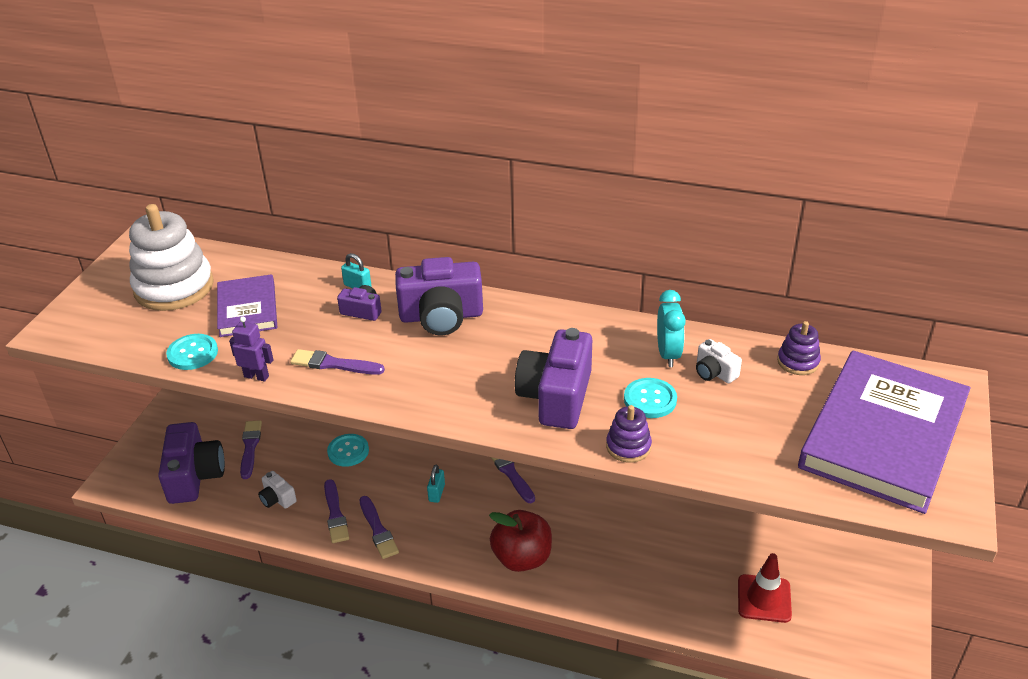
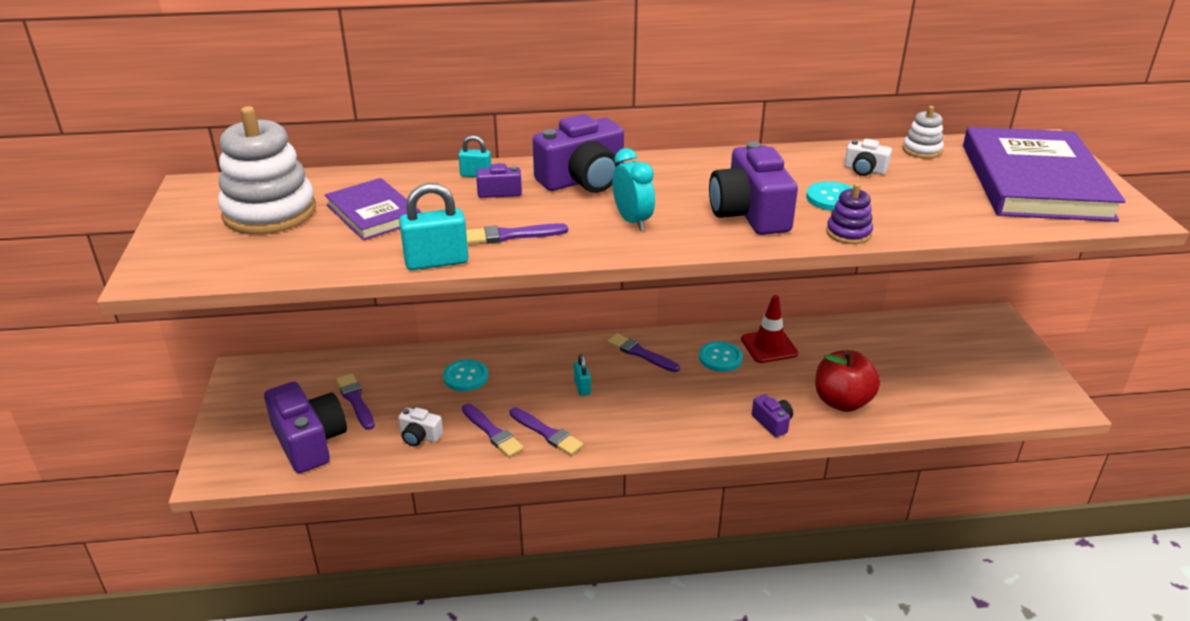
camera: 25 degrees left, 5 degrees down
turquoise button [166,334,218,370] -> turquoise button moved to [699,341,743,372]
purple robot [229,317,273,382] -> turquoise padlock [399,183,469,270]
red apple [489,510,552,572] -> red apple moved to [815,350,880,412]
turquoise clock [657,290,686,367] -> turquoise clock moved to [612,148,655,231]
red traffic cone [738,553,792,623] -> red traffic cone moved to [741,295,798,363]
purple stacking toy [777,321,821,375] -> white stacking toy [902,106,944,159]
none -> purple camera [752,394,793,437]

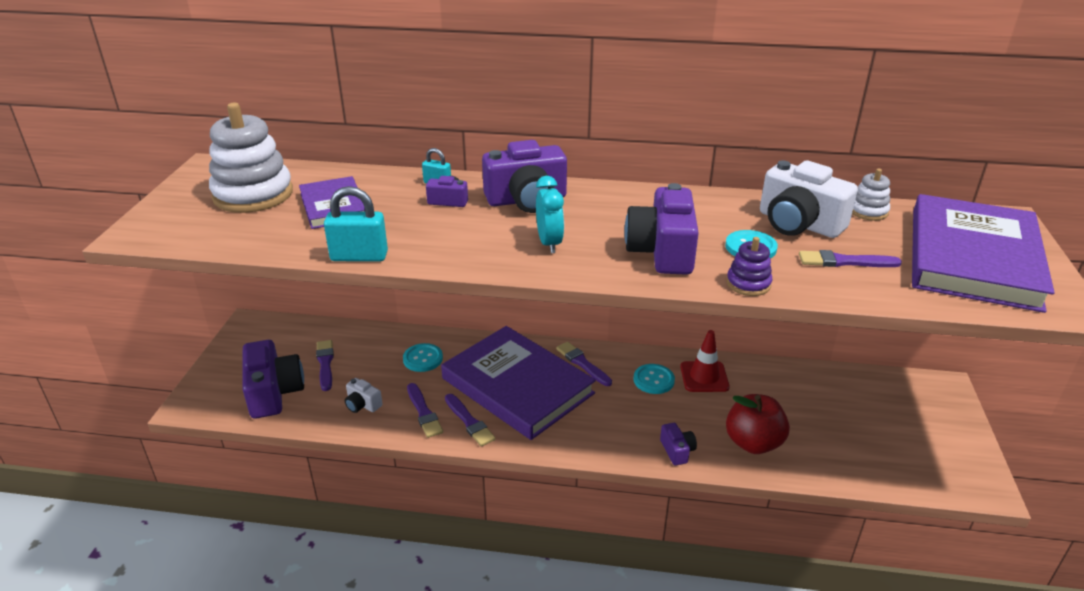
camera: 15 degrees right, 0 degrees up
purple brush [466,223,568,244] -> purple brush moved to [799,250,902,267]
turquoise padlock [574,354,591,396] -> purple book [441,326,596,440]
white camera [844,139,892,176] -> white camera [760,160,858,238], size x2.06

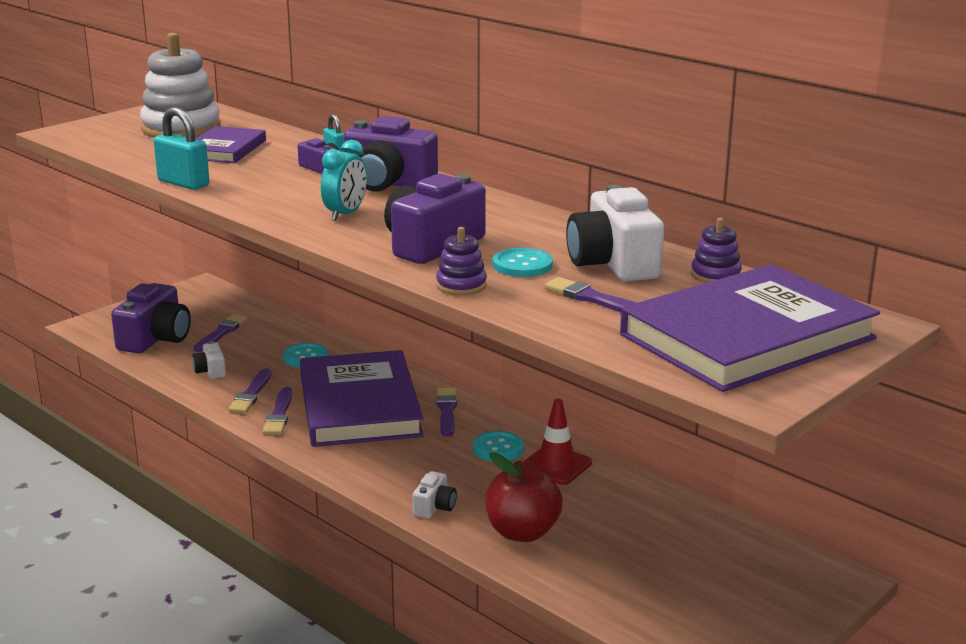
camera: 35 degrees right, 10 degrees down
purple camera [660,423,697,466] -> white camera [413,471,457,519]
white stacking toy [852,168,890,221] -> purple stacking toy [691,218,742,283]

